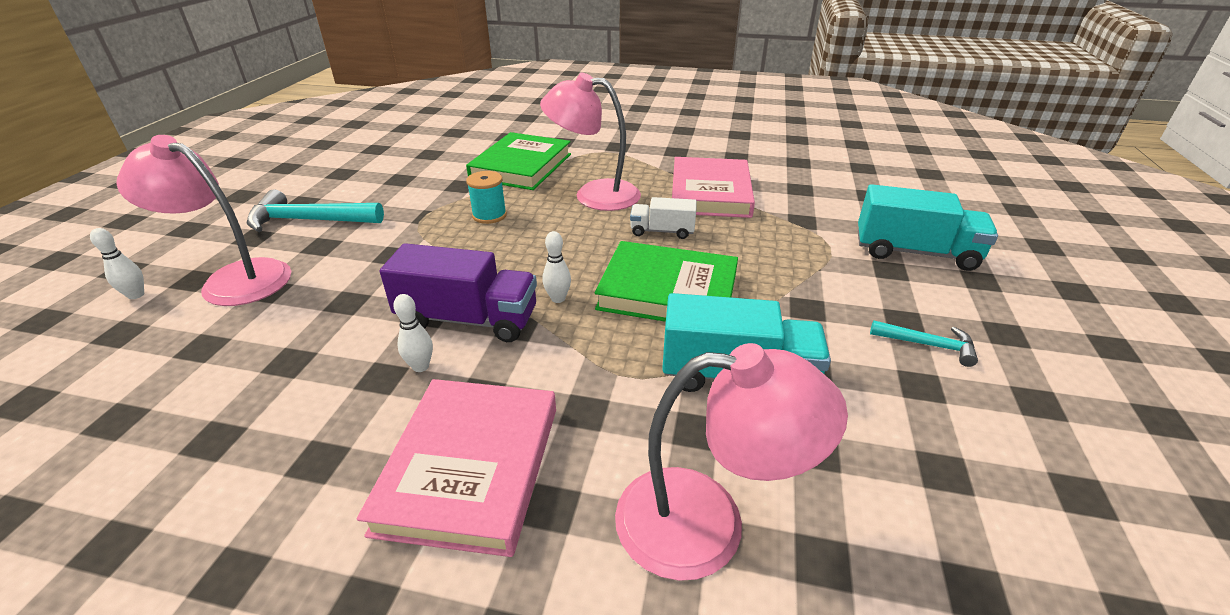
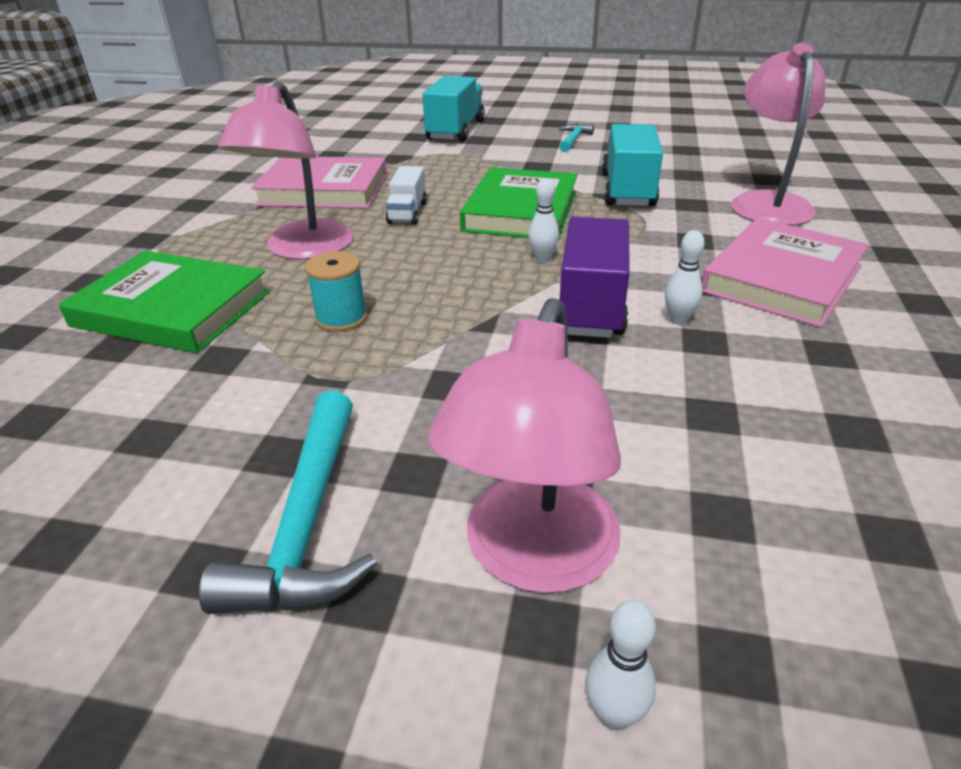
camera: 90 degrees left, 0 degrees up
pink book [357,379,556,557] -> pink book turned 60 degrees counterclockwise [701,218,869,328]

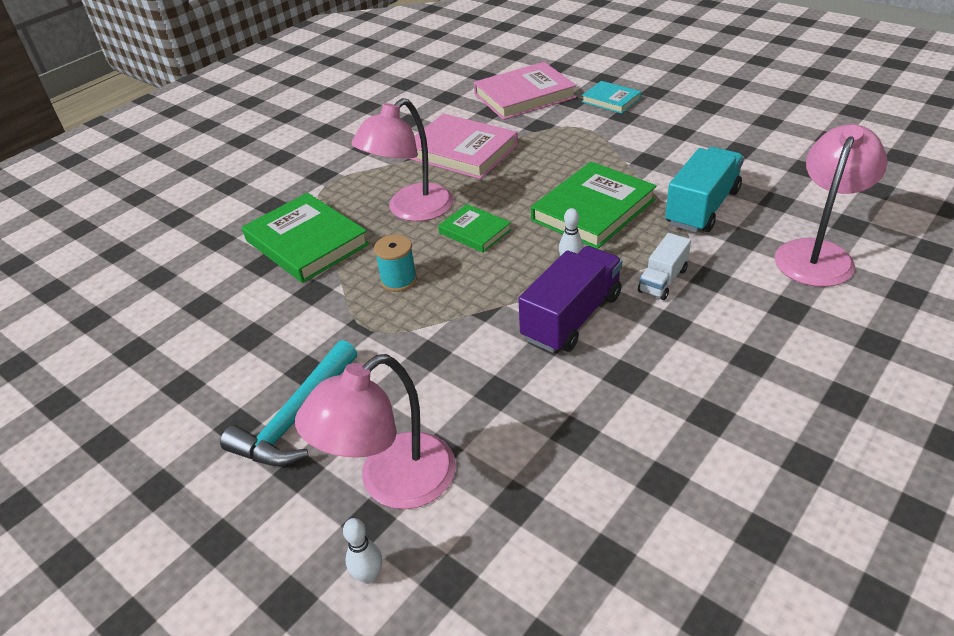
camera: 30 degrees right, 5 degrees up
white truck [386,166,427,225] -> white truck moved to [638,233,691,300]
turquoise truck [422,76,485,142] -> turquoise book [582,81,641,114]
turquoise hammer [559,124,594,152] -> none
white bowling pin [665,230,705,325] -> none
pink book [701,218,869,328] -> pink book moved to [474,62,576,120]
none -> green book [438,204,511,253]

